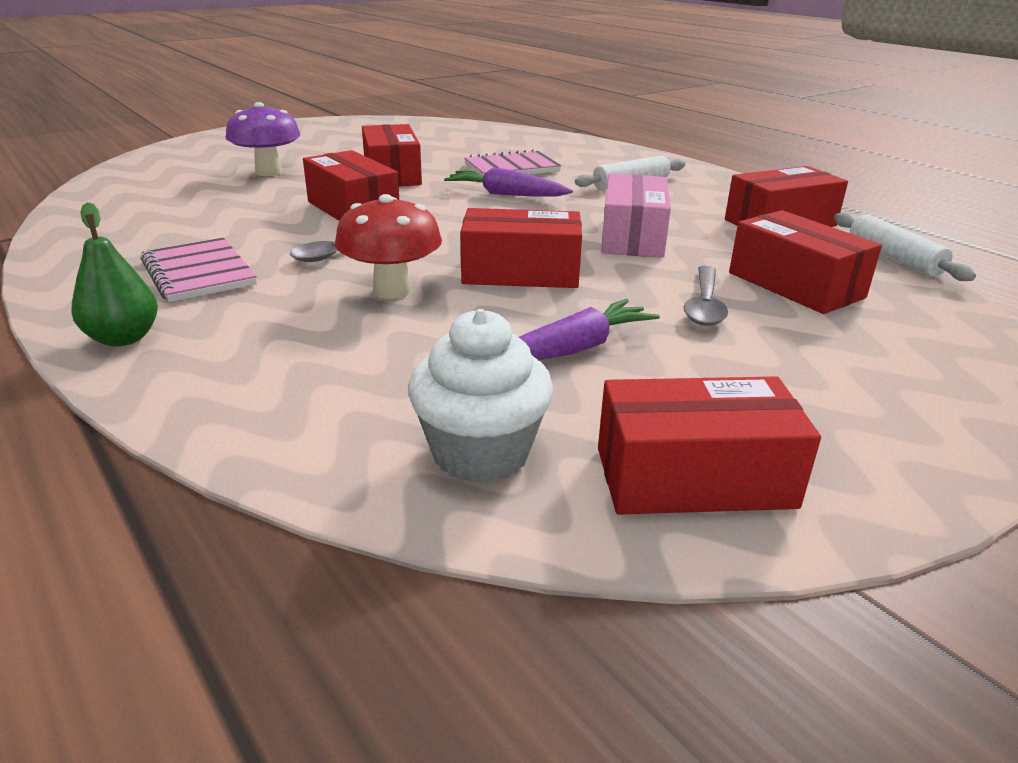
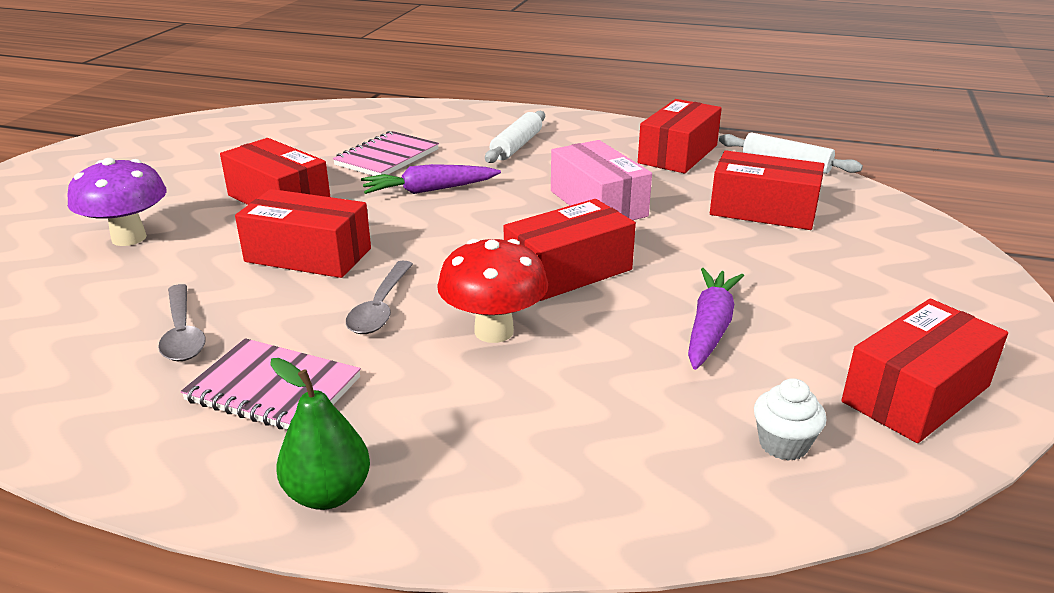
camera: 35 degrees left, 0 degrees up
white cupcake [408,309,553,484] -> white cupcake [754,378,827,461], size x0.57
grey spoon [684,266,728,326] -> grey spoon moved to [158,284,206,361]

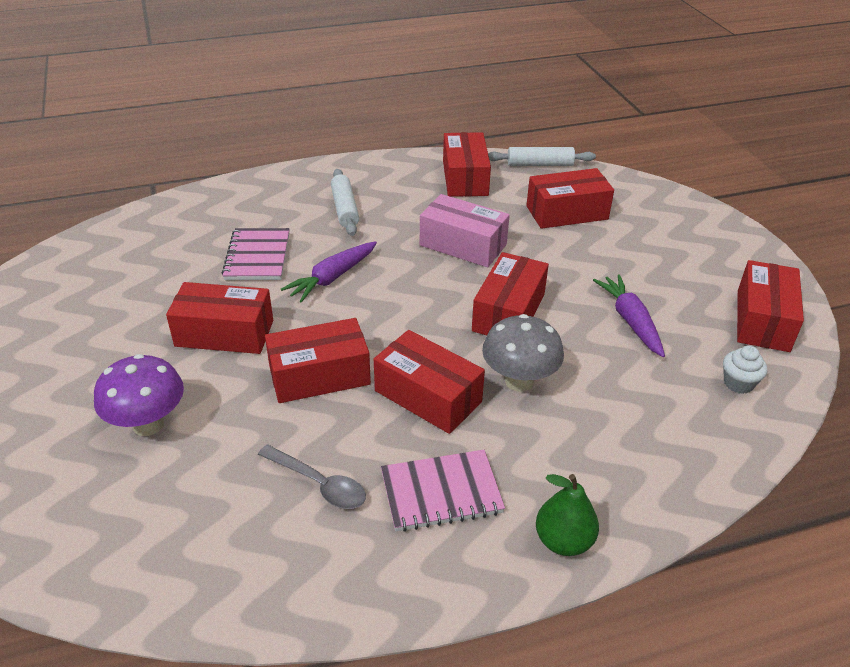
camera: 35 degrees left, 10 degrees up
grey spoon [346,260,413,334] -> red box [374,330,485,434]
red mushroom [437,239,548,343] -> grey mushroom [482,314,564,392]

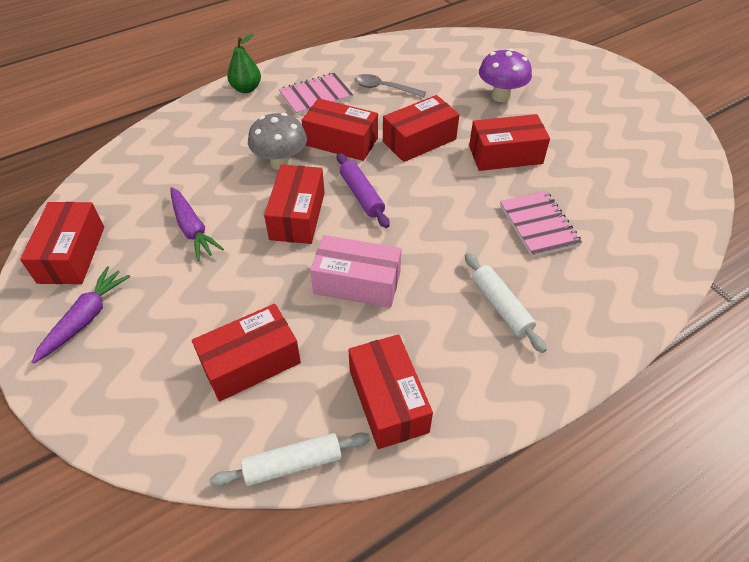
camera: 165 degrees right, 10 degrees up
purple carrot [281,241,377,303] -> purple carrot moved to [32,266,130,364]
white cupcake [723,346,767,394] -> none
none -> purple rolling pin [337,152,389,228]

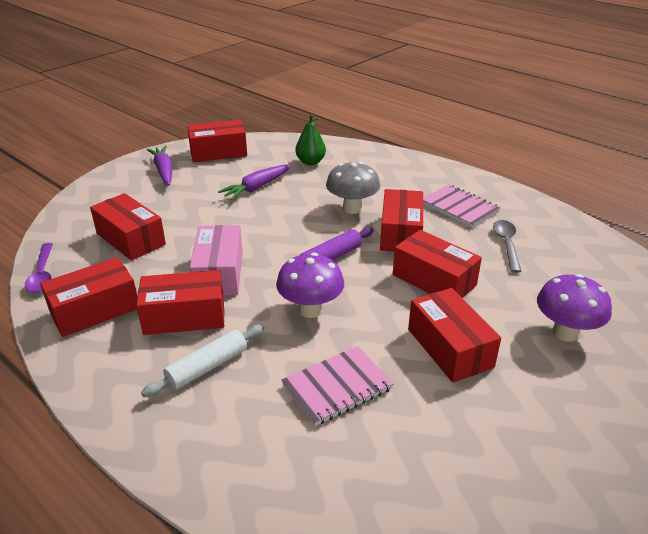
camera: 75 degrees right, 15 degrees down
purple carrot [32,266,130,364] -> purple carrot turned 120 degrees counterclockwise [147,146,172,185]
white rolling pin [210,433,370,487] -> purple spoon [25,243,53,293]
green pear [227,34,261,93] -> green pear moved to [296,114,326,165]
red box [264,164,325,244] -> red box moved to [136,270,224,335]
none -> purple mushroom [276,253,344,318]

